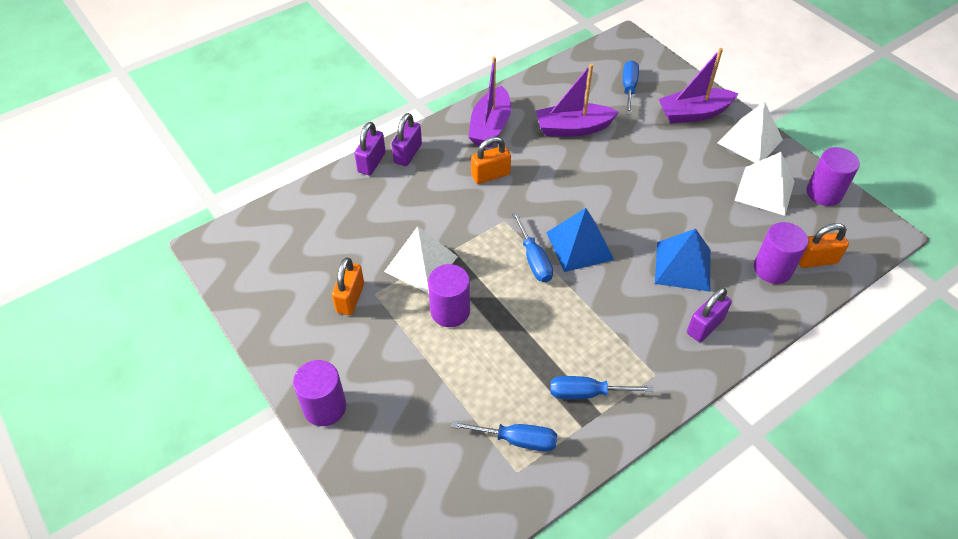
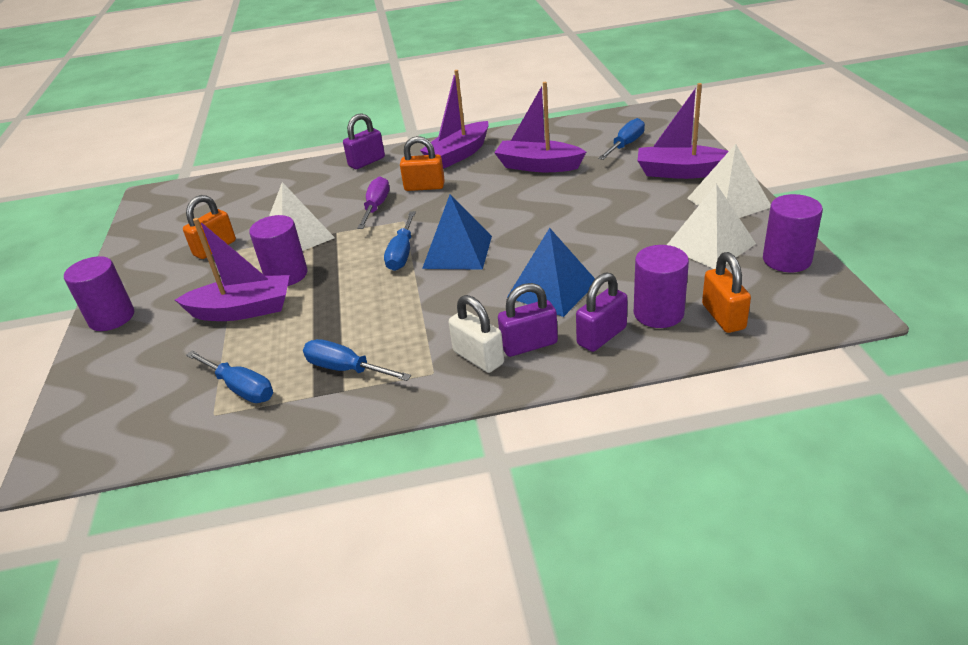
camera: 30 degrees right, 15 degrees down
purple padlock [354,122,385,175] -> purple padlock moved to [576,272,628,352]
orange padlock [799,223,849,268] -> orange padlock turned 60 degrees clockwise [702,252,751,333]
none -> purple boat [175,218,289,321]
none -> purple screwdriver [357,176,389,229]
none -> white padlock [449,295,504,373]

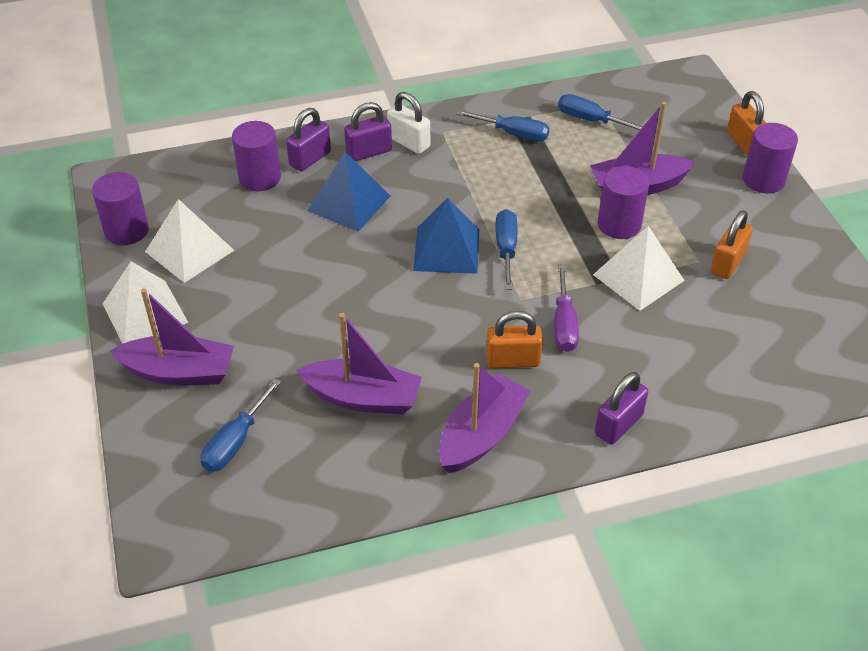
camera: 170 degrees right, 10 degrees up
orange padlock [702,252,751,333] -> orange padlock moved to [727,91,766,156]

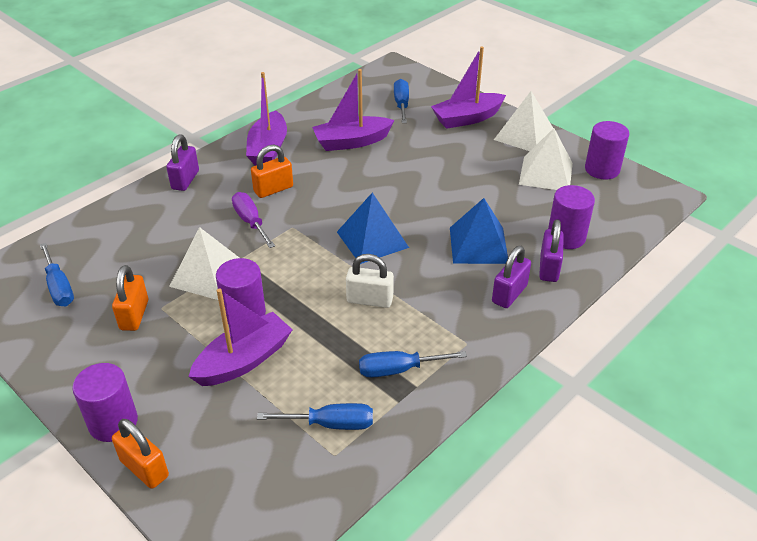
camera: 150 degrees right, 5 degrees down
white padlock [387,92,430,154] -> white padlock moved to [346,254,394,308]
blue screwdriver [495,209,517,290] -> blue screwdriver moved to [40,243,74,306]

